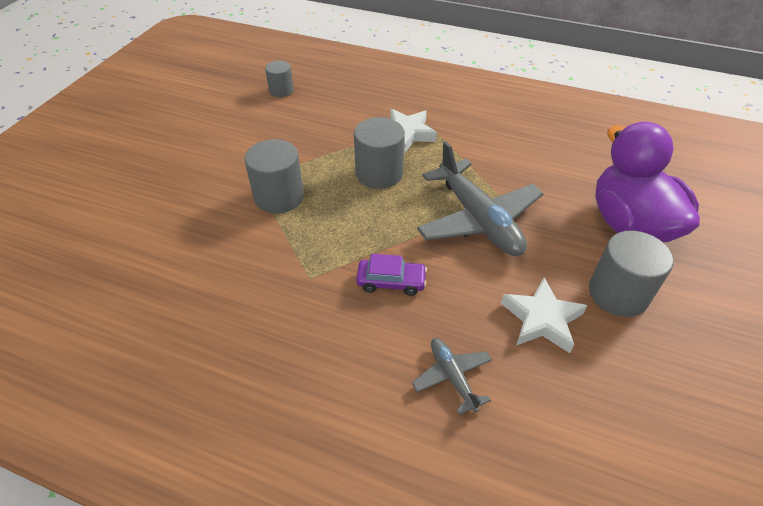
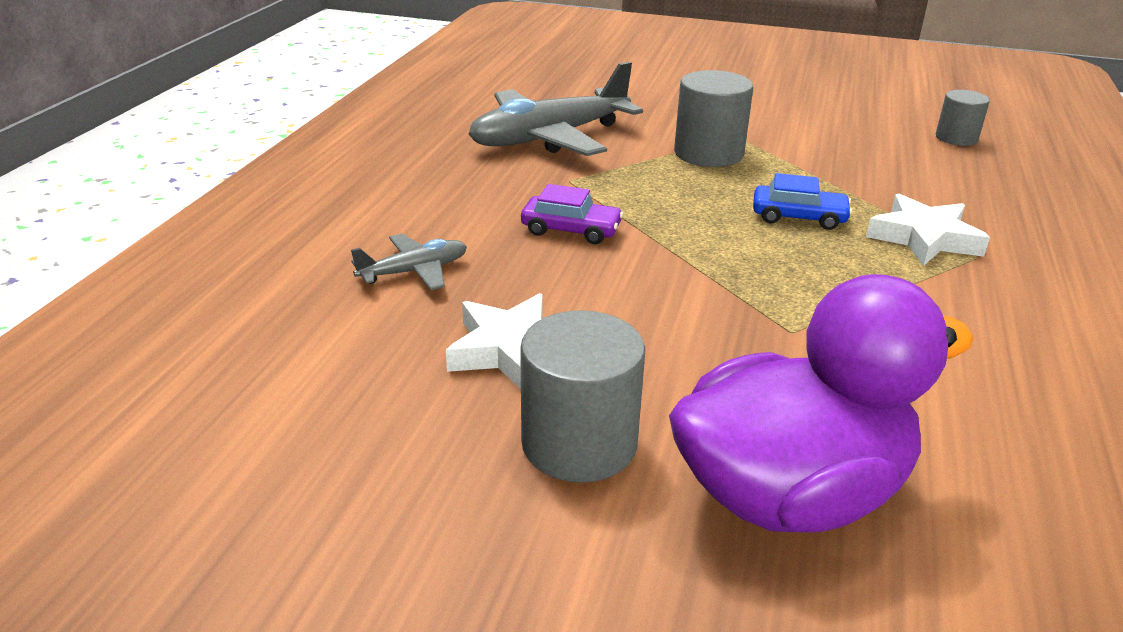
camera: 85 degrees right, 15 degrees down
grey cylinder [354,117,405,189] -> blue car [753,173,852,230]
purple car [356,254,427,296] -> purple car turned 75 degrees counterclockwise [521,184,623,244]
grey plane [417,141,544,256] -> grey plane moved to [469,62,643,156]

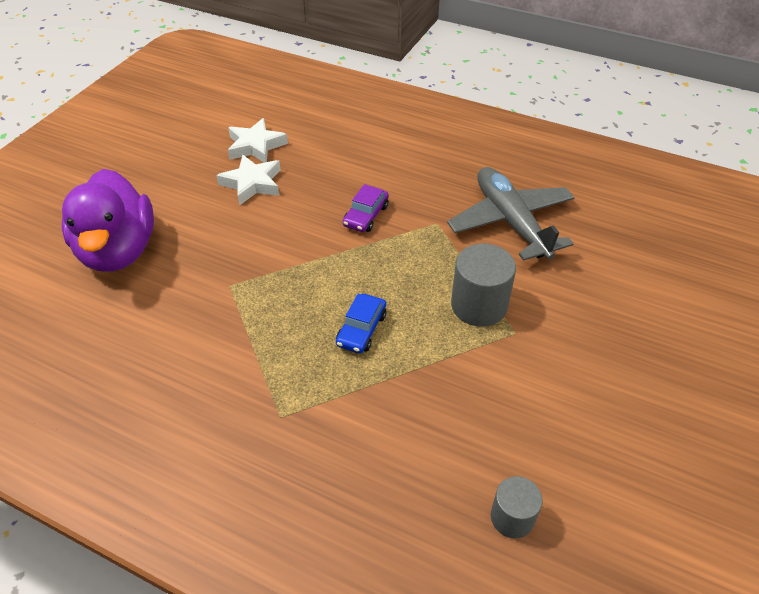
camera: 100 degrees right, 15 degrees up
grey plane [351,234,467,290] -> none
grey cylinder [520,310,645,483] -> none
white star [866,194,990,266] -> white star moved to [228,118,288,163]

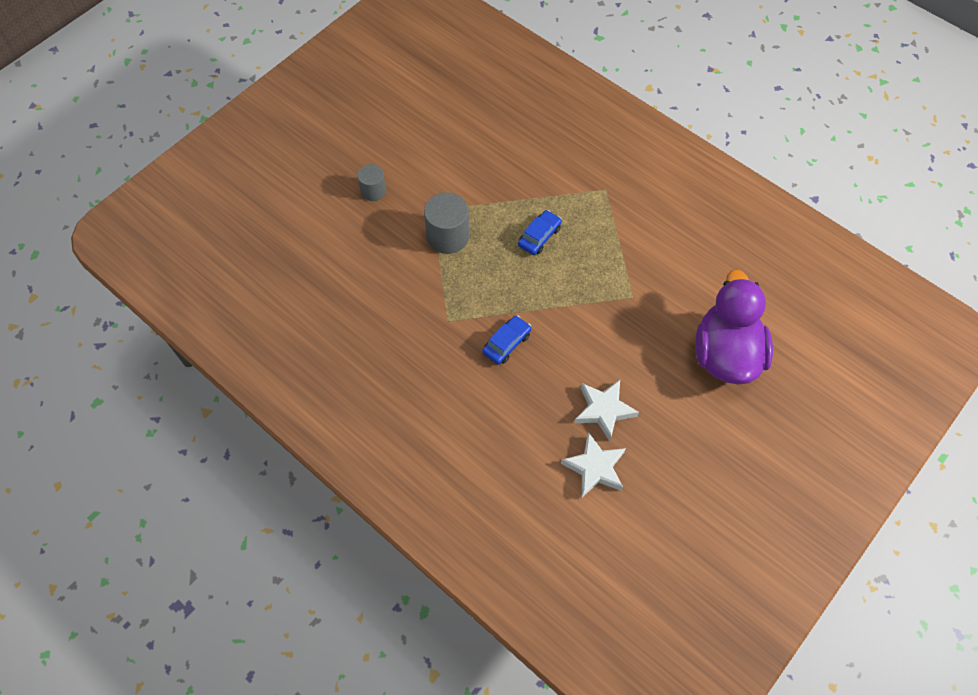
camera: 165 degrees left, 15 degrees up
purple car [343,184,389,232] -> blue car [482,316,531,365]
grey plane [447,167,575,261] -> none
grey cylinder [491,476,542,539] -> grey cylinder moved to [357,164,386,201]

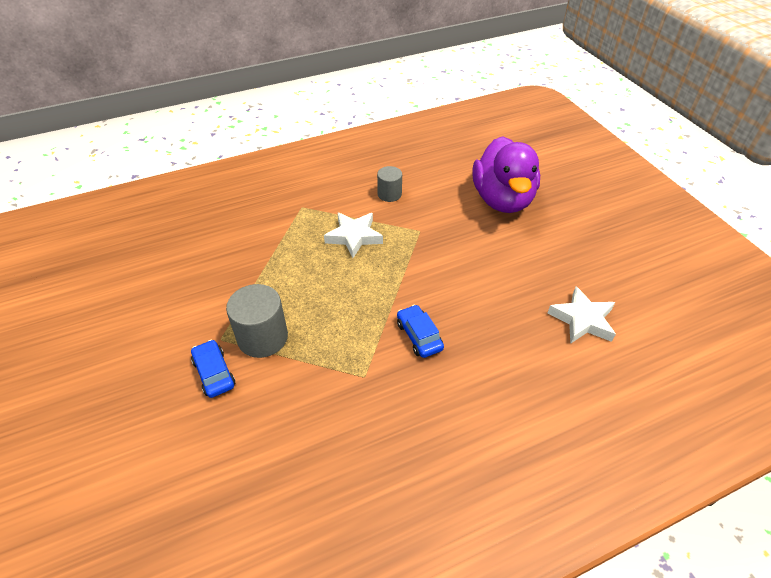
camera: 65 degrees left, 15 degrees down
grey cylinder [357,164,386,201] -> grey cylinder moved to [377,166,402,202]
blue car [518,210,562,255] -> blue car moved to [191,340,235,398]
white star [574,380,639,441] -> white star moved to [324,213,383,258]
purple duck [695,269,773,384] -> purple duck turned 120 degrees counterclockwise [472,136,540,213]

